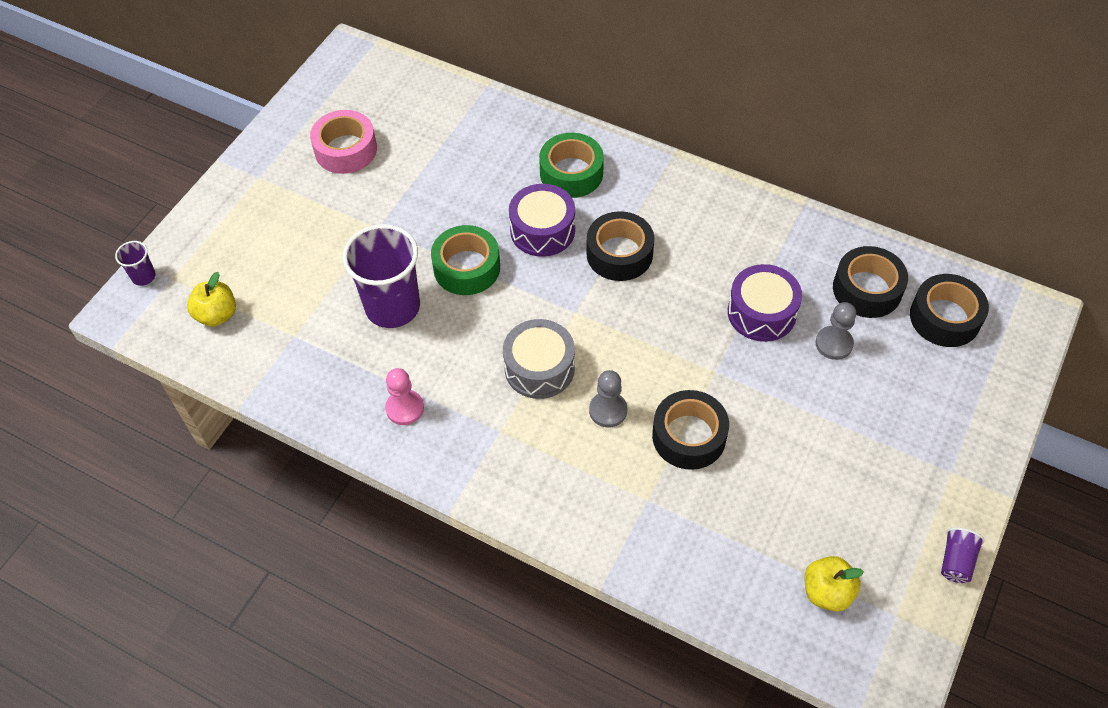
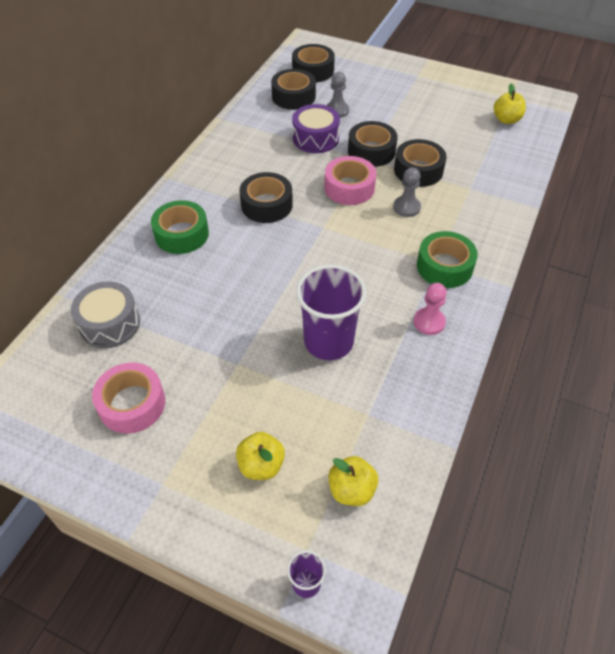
camera: 95 degrees left, 5 degrees down
green tape [431,225,500,295] -> green tape moved to [417,231,478,288]
grey drum [503,319,575,399] -> grey drum moved to [71,281,140,348]
purple drum [509,184,575,257] -> none
purple cup [941,527,985,583] -> none
none -> yellow apple [236,432,285,480]
none -> pink tape [325,156,376,205]
none -> black tape [348,121,398,167]

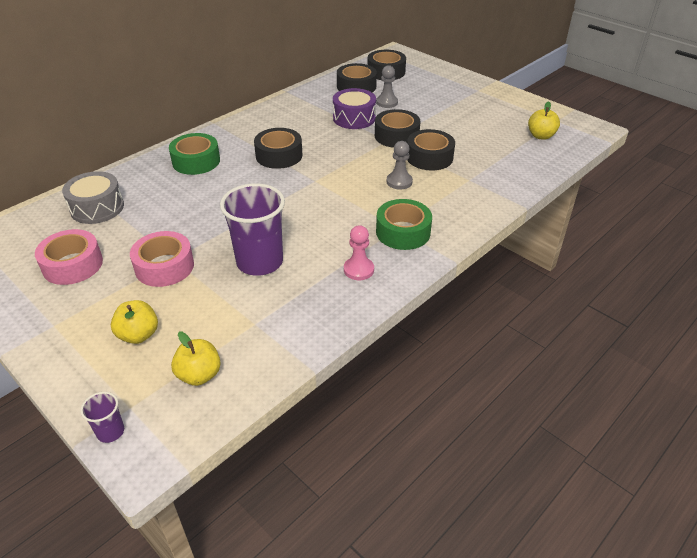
camera: 20 degrees right, 10 degrees down
pink tape [325,156,376,205] -> pink tape moved to [130,231,194,287]

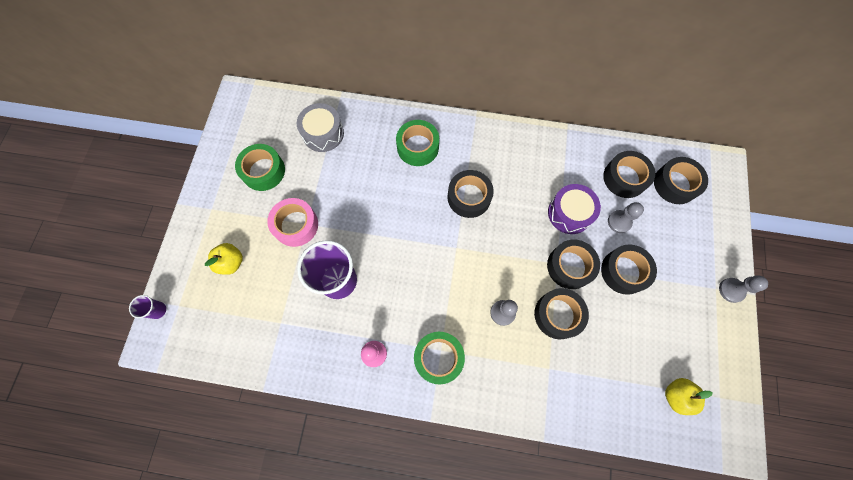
camera: 55 degrees right, 30 degrees up
pink tape [35,229,103,285] -> green tape [235,144,285,191]
yellow apple [171,331,221,386] -> none
none -> black tape [601,245,657,295]
none -> grey pawn [719,275,768,303]

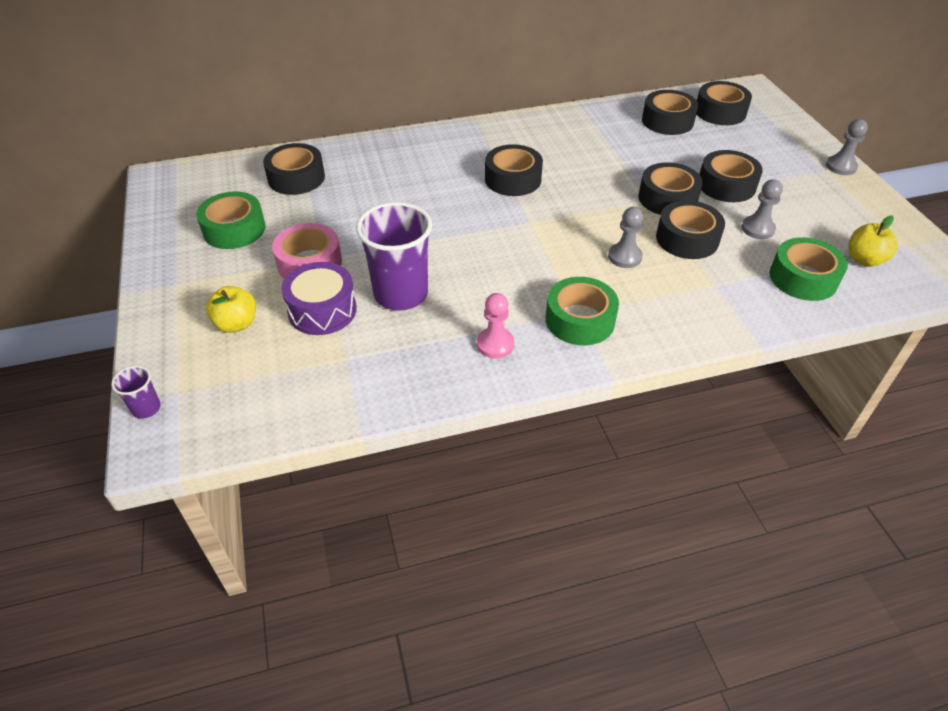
camera: 25 degrees left, 25 degrees down
grey drum [297,103,344,152] -> black tape [263,143,325,195]
green tape [396,120,439,166] -> green tape moved to [770,237,848,301]
purple drum [548,184,601,234] -> purple drum moved to [281,262,357,335]
grey pawn [608,202,644,233] -> grey pawn moved to [742,179,783,239]

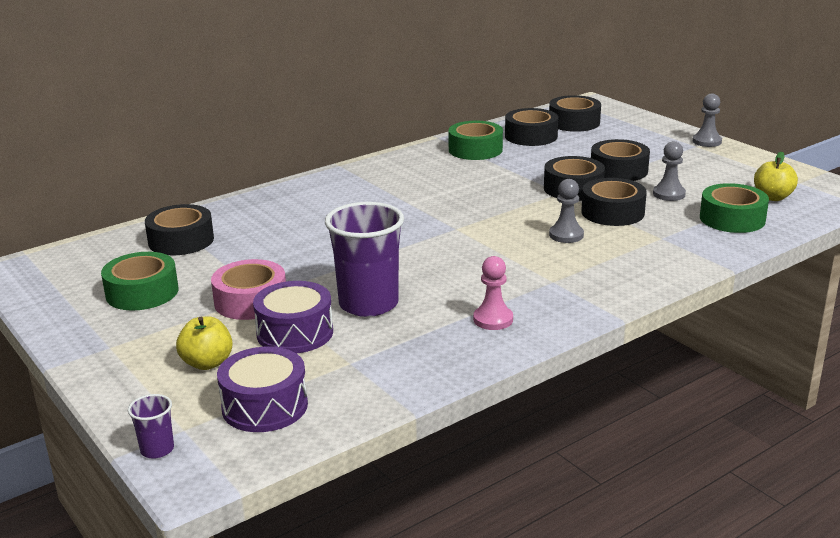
camera: 20 degrees left, 20 degrees down
black tape [485,144,543,196] -> none
green tape [546,277,619,345] -> green tape moved to [448,121,503,160]
none -> purple drum [217,346,308,432]

